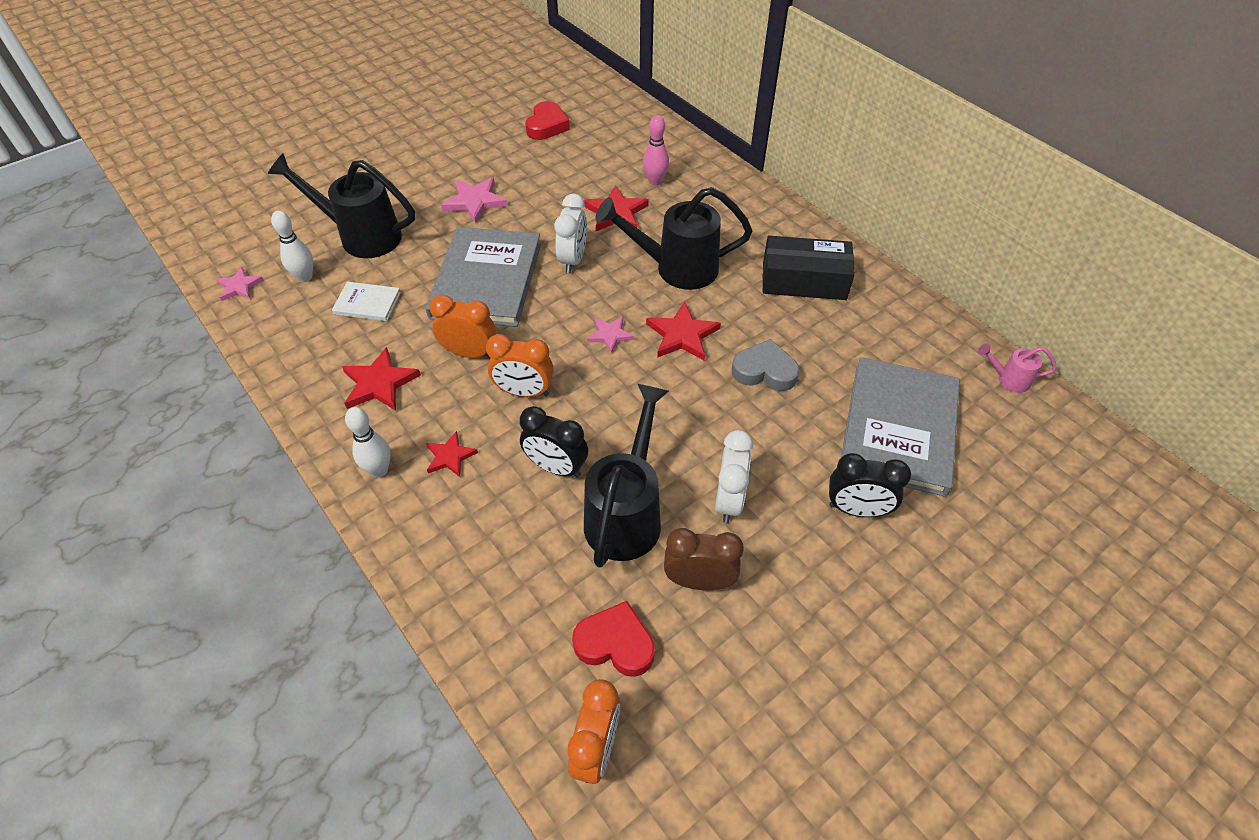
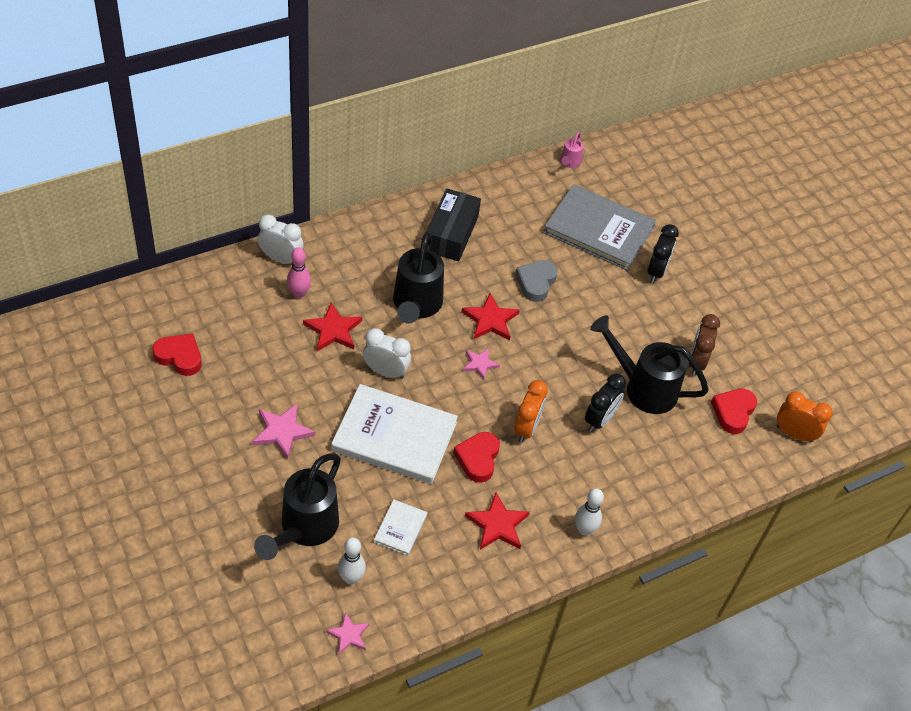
camera: 85 degrees left, 0 degrees up
grey book [426,227,541,327] -> white book [331,384,458,484]
red star [426,431,478,477] -> none
orange clock [429,294,496,358] -> red heart [453,432,500,483]
white clock [715,430,753,523] -> white clock moved to [258,215,304,263]

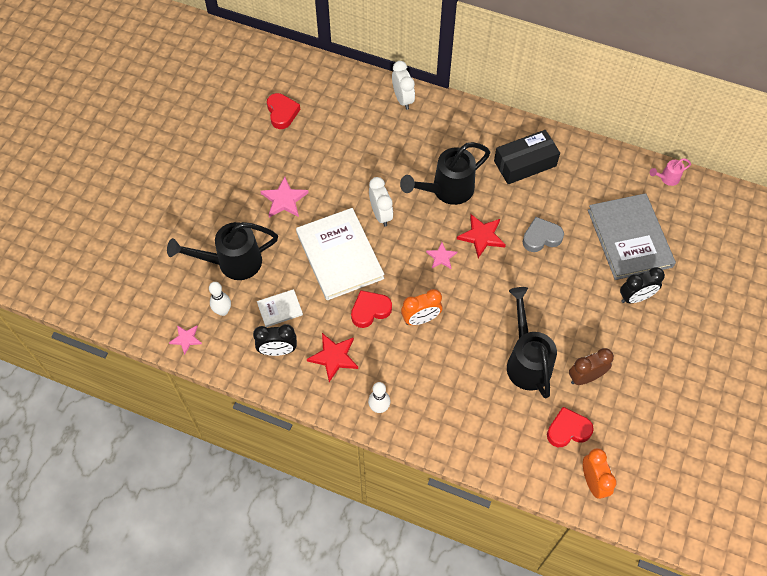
camera: 55 degrees right, 10 degrees up
pink bowling pin [287,247,311,298] -> none
red star [303,302,362,351] -> none
black clock [585,374,626,432] -> black clock moved to [253,324,297,356]

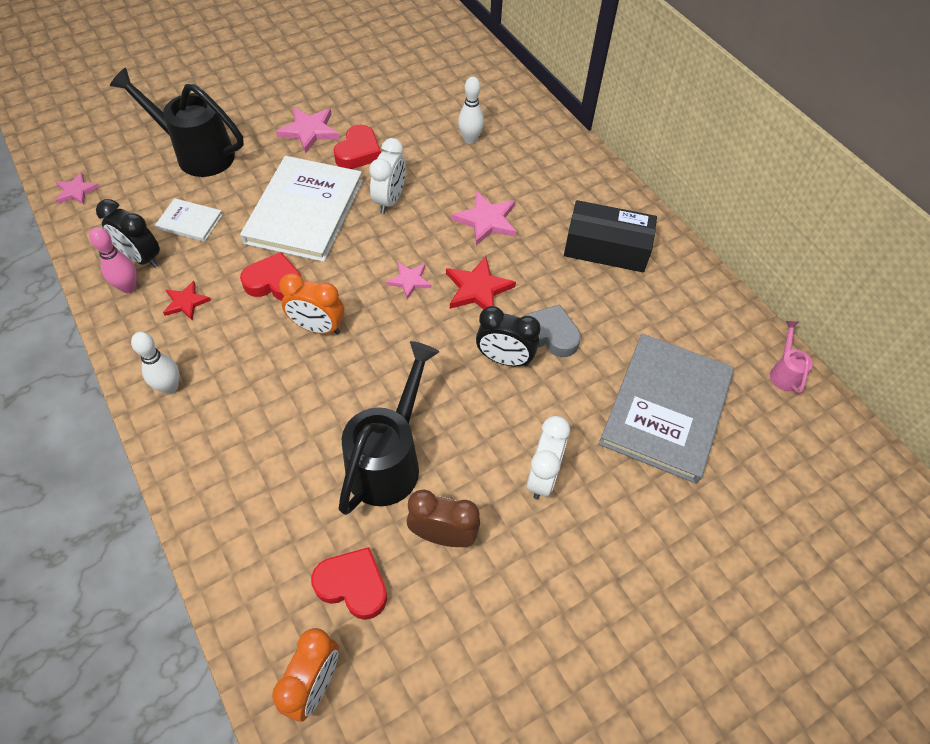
camera: 35 degrees right, 5 degrees down
white bowling pin [209,282,231,316] -> white bowling pin moved to [458,77,484,144]
red heart [267,93,300,129] -> red heart moved to [334,125,381,169]
red star [307,333,358,382] -> red star [163,281,211,321], size x0.63
white clock [392,61,415,110] -> white clock moved to [526,416,570,500]
black watering can [400,142,490,205] -> pink star [452,191,517,246]
black clock [620,267,665,303] -> black clock moved to [476,306,541,367]
pink watering can [650,158,691,186] -> pink watering can turned 75 degrees clockwise [770,321,813,393]
none -> pink bowling pin [89,227,137,293]

